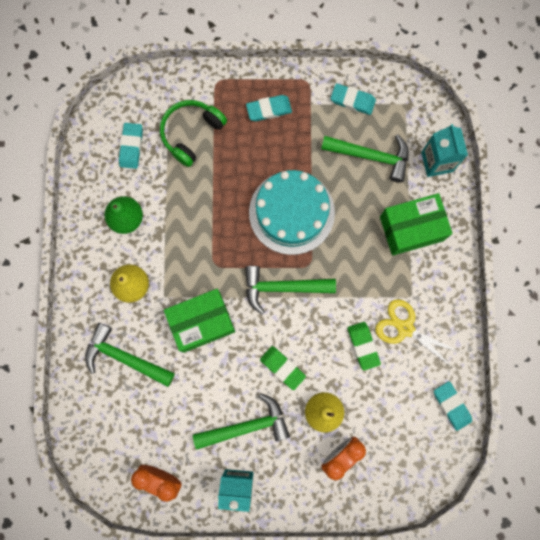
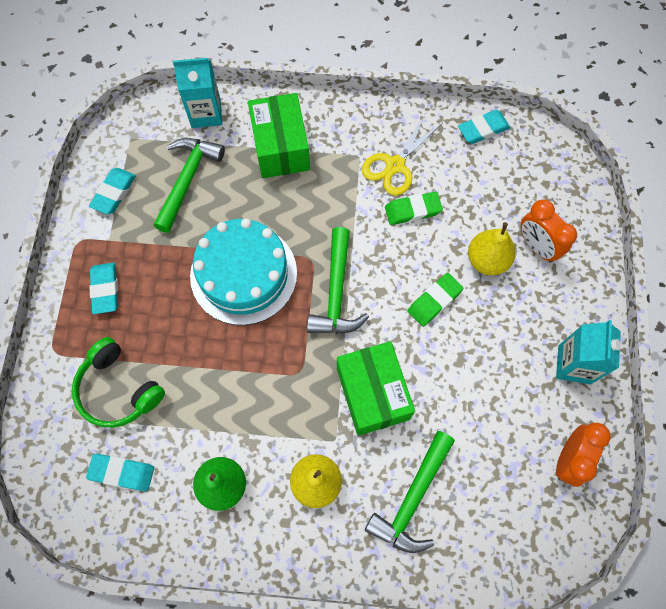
camera: 85 degrees left, 10 degrees down
green hammer [193,393,290,450] -> none

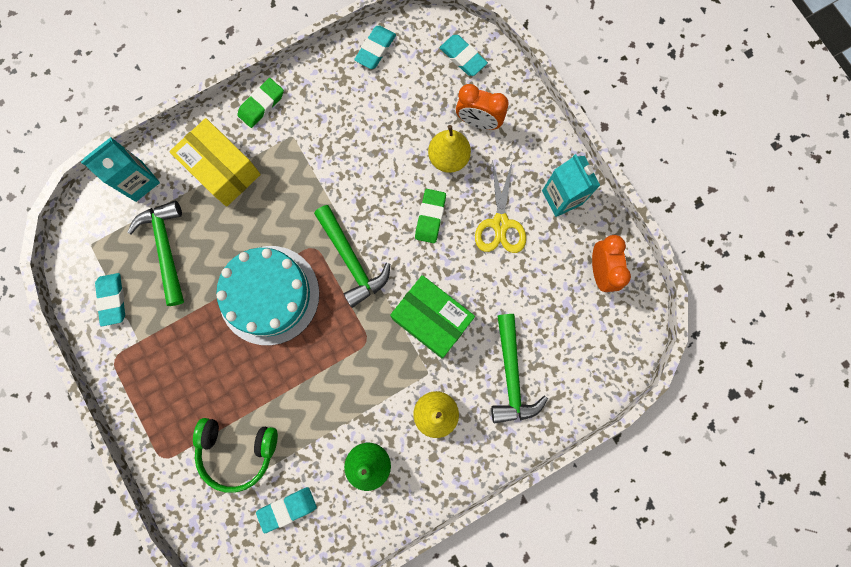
camera: 35 degrees left, 10 degrees up
turquoise eraser [89,263,118,314] -> turquoise eraser moved to [440,35,488,76]
green box [248,93,310,178] -> yellow box [169,118,261,207]
yellow scissors [362,115,441,196] -> yellow scissors moved to [475,160,526,253]
green eraser [385,192,443,225] -> green eraser moved to [237,78,284,128]

